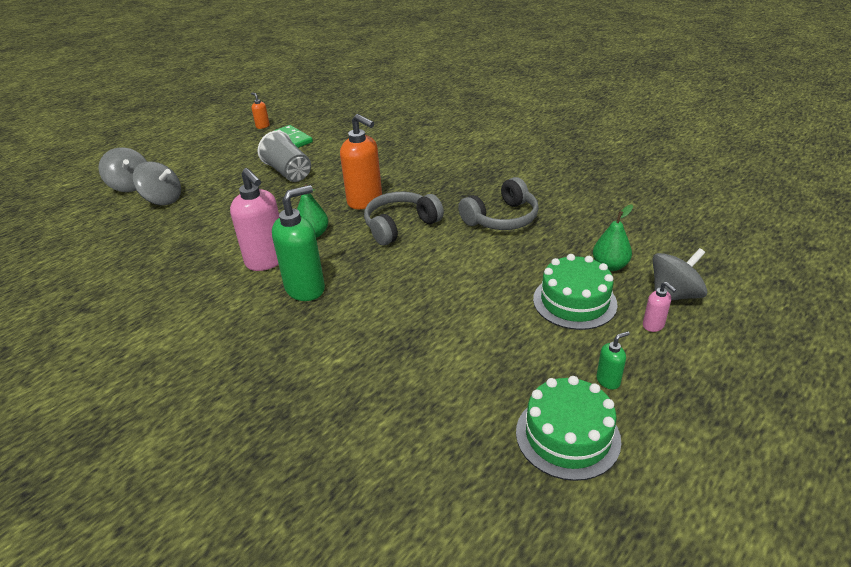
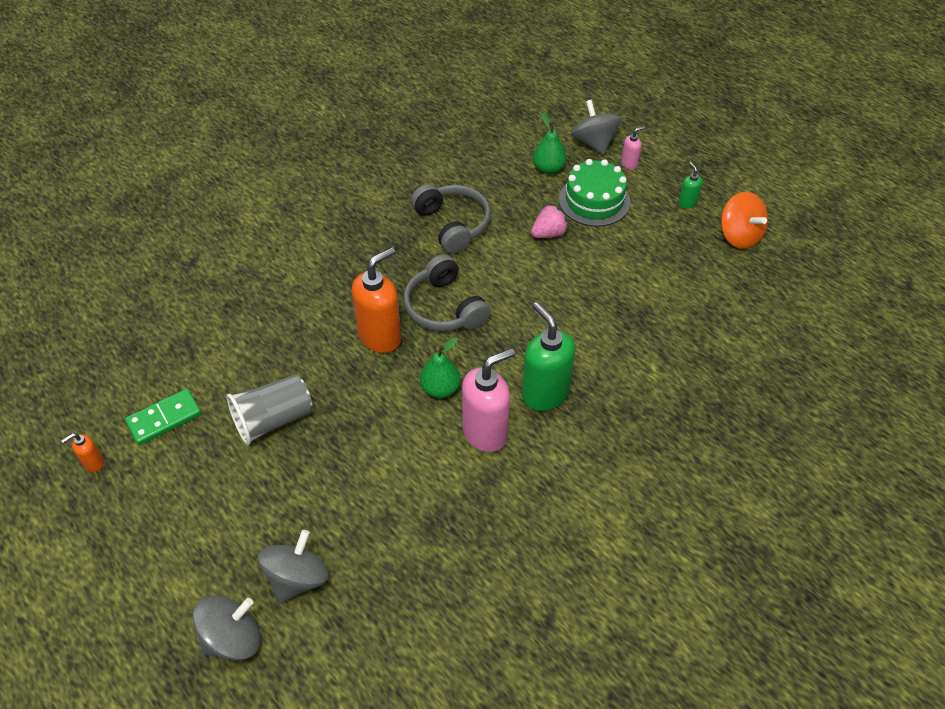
camera: 85 degrees left, 15 degrees up
green cake [516,376,621,481] -> orange spinning top [721,192,768,249]
none -> pink strawberry [531,203,569,238]

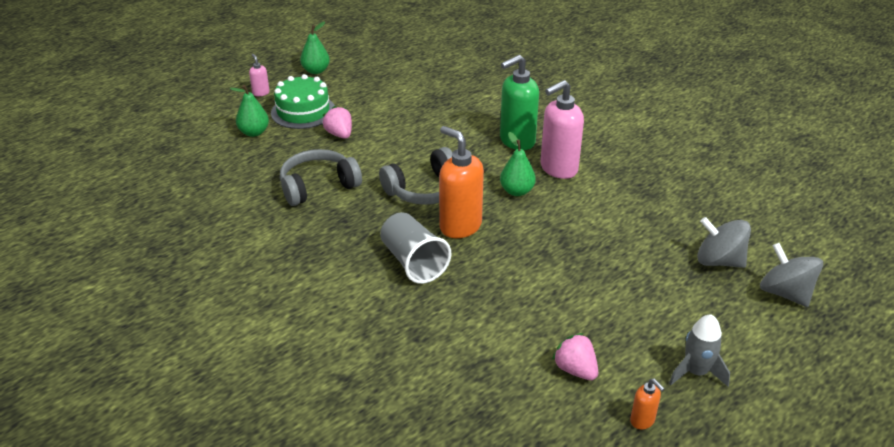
camera: 90 degrees left, 15 degrees down
green domino [125,389,202,445] -> pink strawberry [552,333,598,380]
grey cup [227,375,313,445] -> grey cup moved to [380,212,451,284]
pink soap dispenser [462,348,515,452] -> pink soap dispenser turned 90 degrees counterclockwise [540,80,584,179]
grey spinning top [571,100,621,155] -> none
green soap dispenser [678,162,703,209] -> green pear [300,22,330,74]
orange spinning top [721,192,768,249] -> none
none -> grey rocket [669,314,730,386]

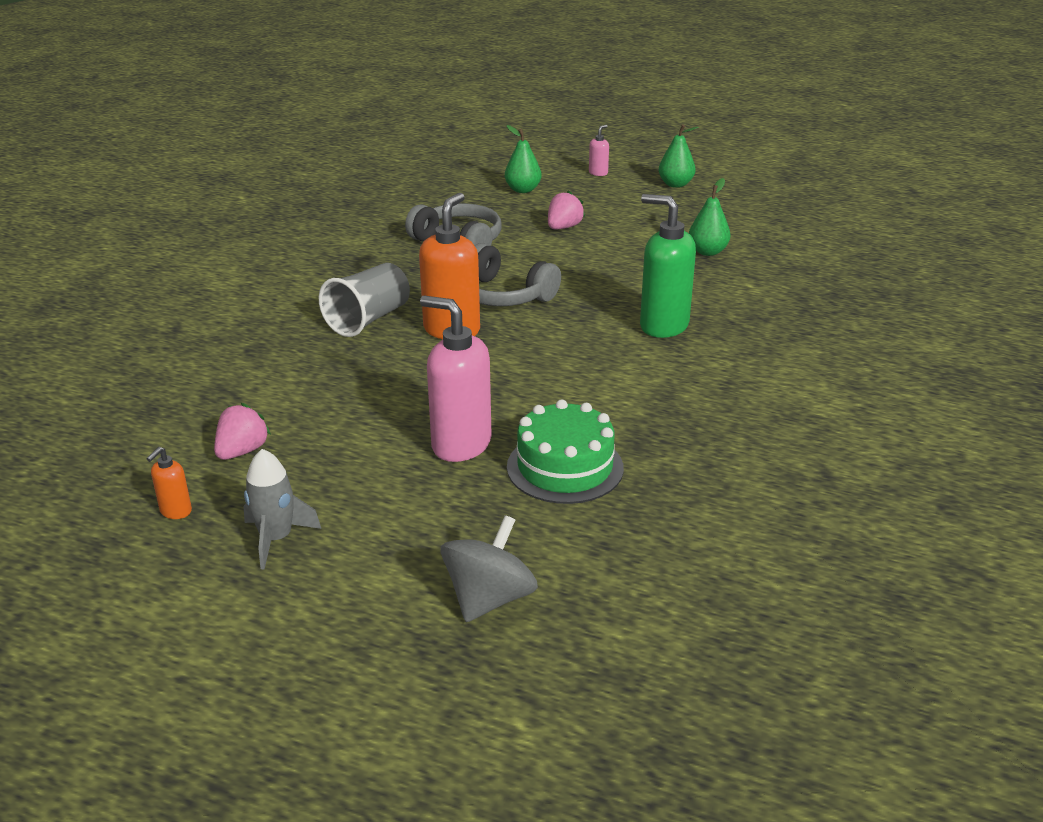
camera: 65 degrees right, 5 degrees down
green cake [271,74,335,129] -> green cake moved to [507,399,624,504]
green pear [500,132,536,196] -> green pear moved to [689,178,730,256]
pink soap dispenser [540,80,584,179] -> pink soap dispenser moved to [420,296,492,462]
grey spinning top [697,217,751,268] -> none

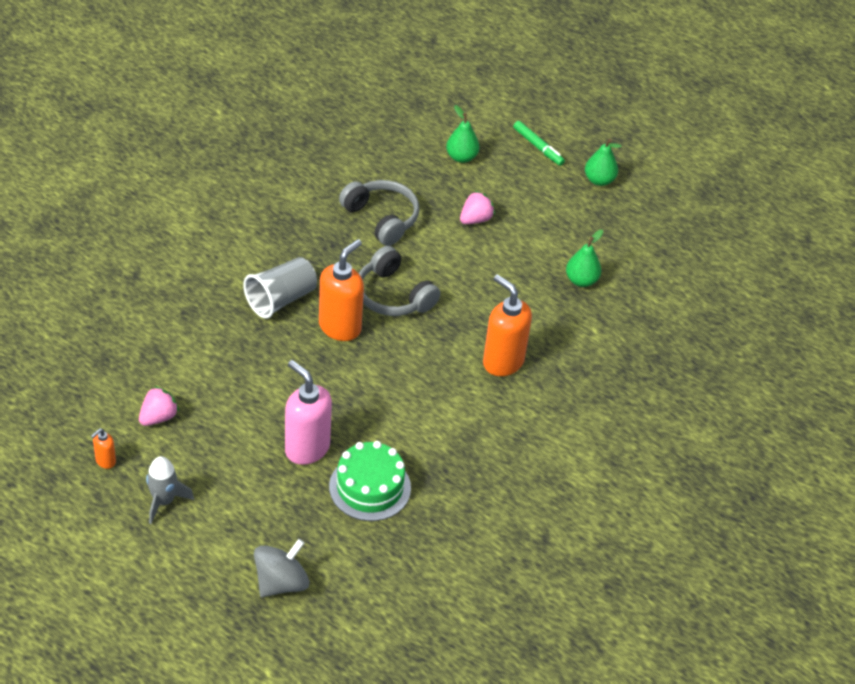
camera: 10 degrees right, 15 degrees up
pink soap dispenser [589,125,609,176] -> green marker [513,121,565,166]
green soap dispenser [640,194,696,338] -> orange soap dispenser [483,274,532,376]

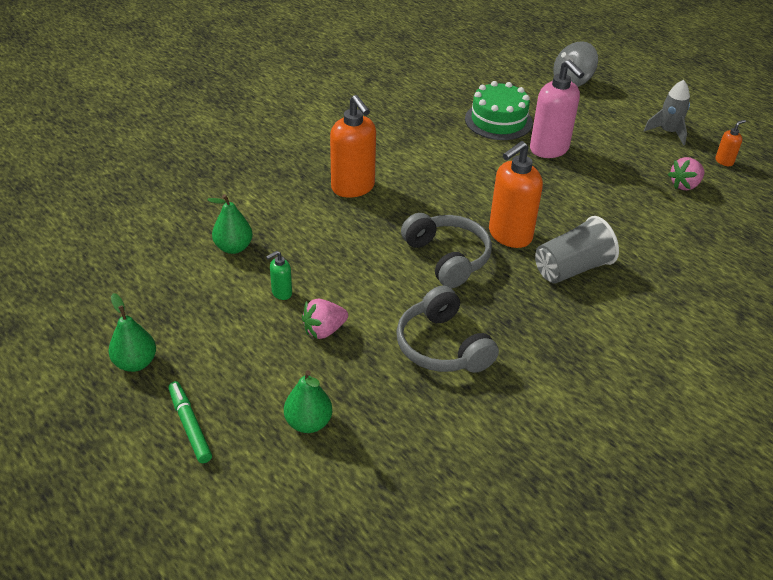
camera: 165 degrees left, 5 degrees down
none -> green soap dispenser [266,251,292,300]

